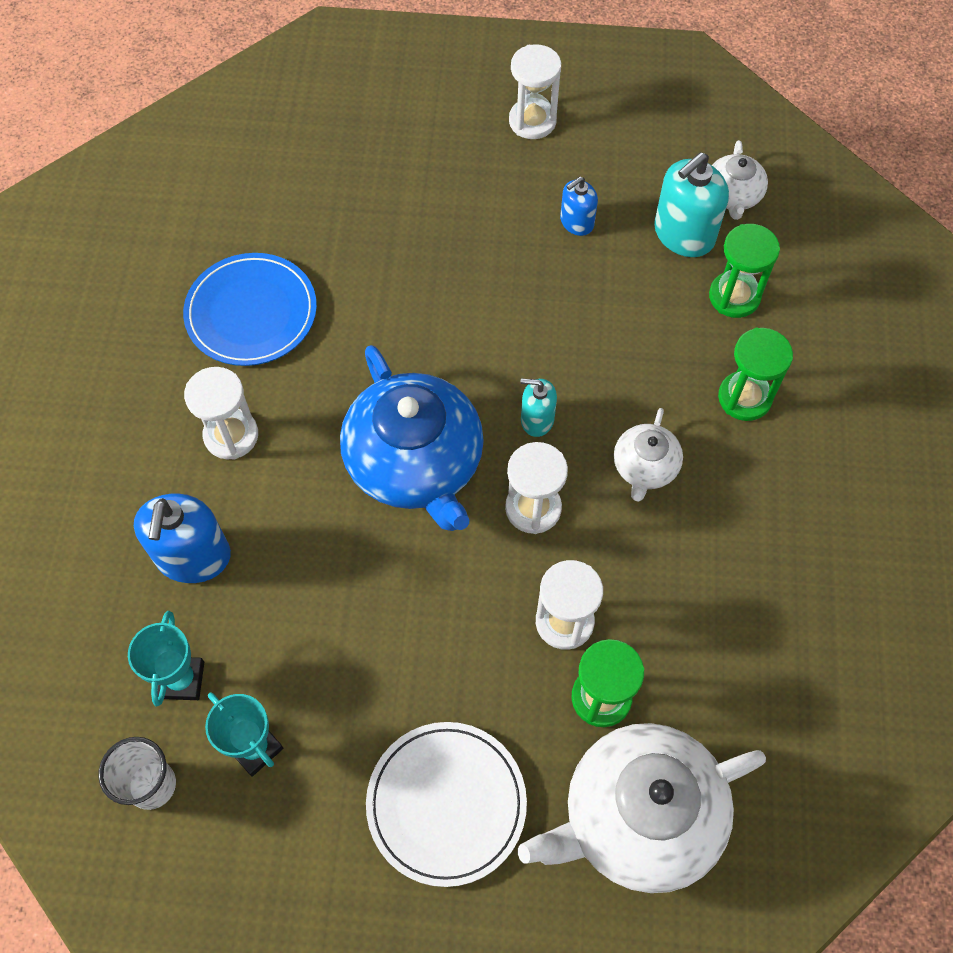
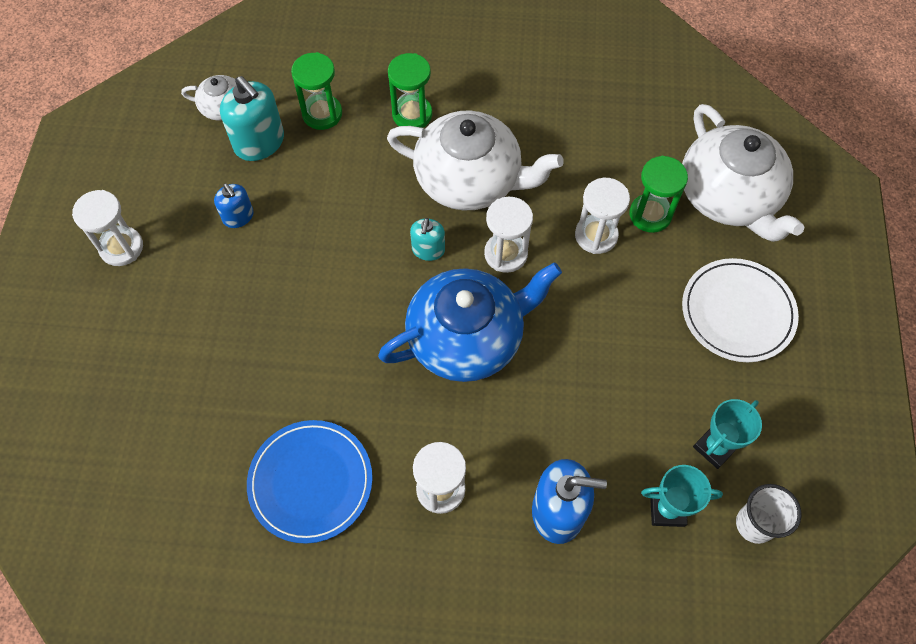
camera: 90 degrees left, 0 degrees up
white teapot [614,408,683,502] -> white teapot [387,110,564,210], size x2.05

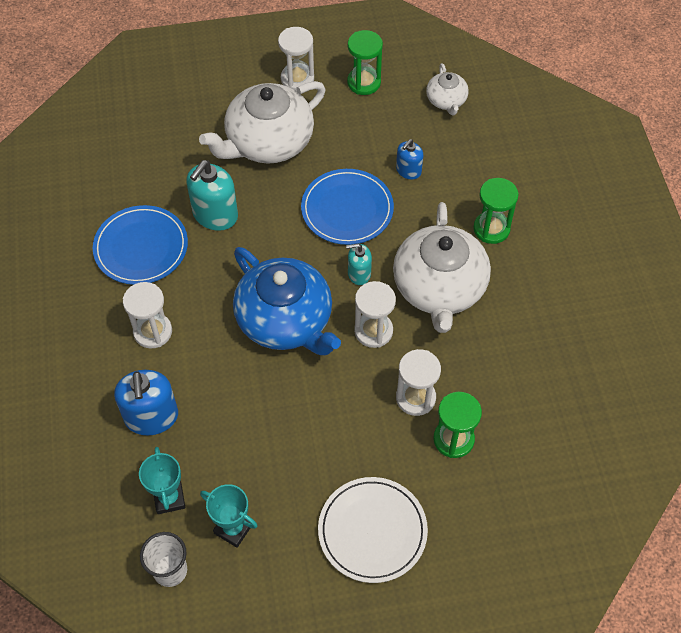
camera: 75 degrees right, 5 degrees down
blue soap dispenser [214,183,254,228] -> blue soap dispenser moved to [396,139,423,179]
turquoise soap dispenser [220,76,284,161] -> turquoise soap dispenser moved to [186,160,238,231]
green hourglass [291,52,342,130] -> green hourglass moved to [347,30,383,95]
white teapot [682,104,805,242] -> white teapot moved to [199,81,325,164]
none -> blue plate [301,169,394,245]

